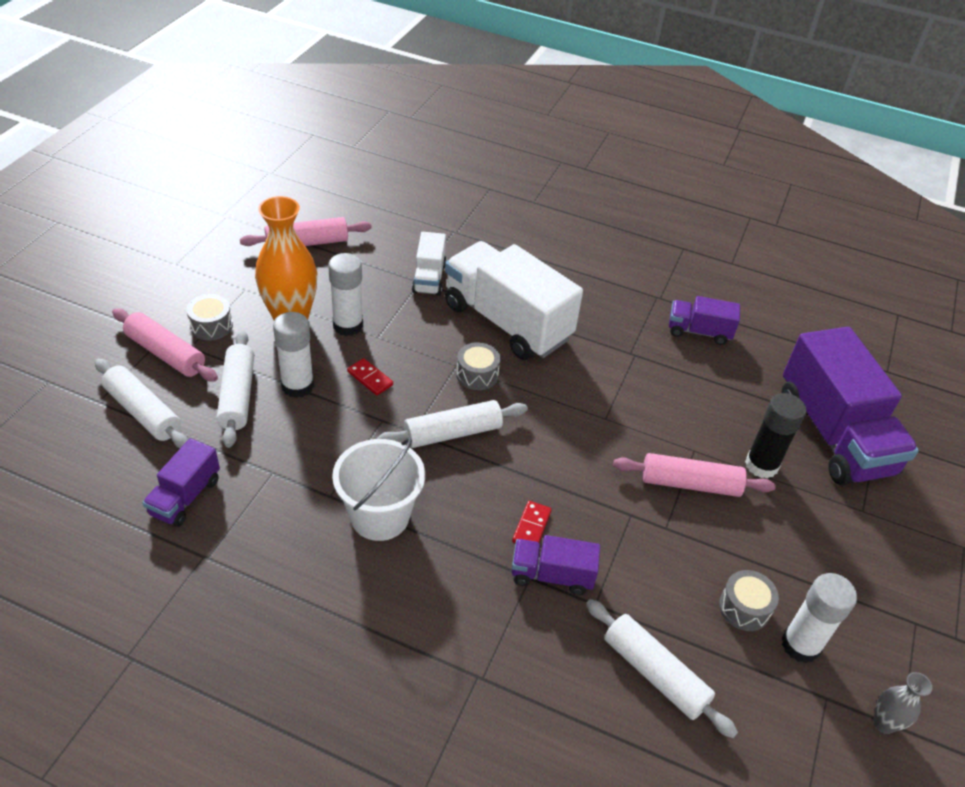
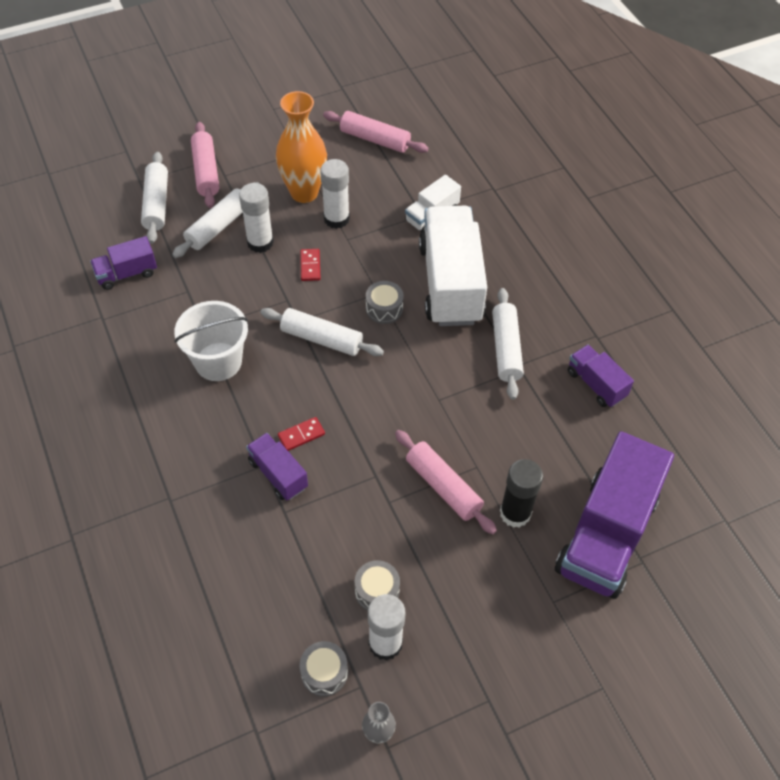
camera: 45 degrees right, 10 degrees up
grey drum [186,294,233,340] -> grey drum moved to [300,641,348,697]
white rolling pin [586,599,738,738] -> white rolling pin moved to [492,288,524,400]

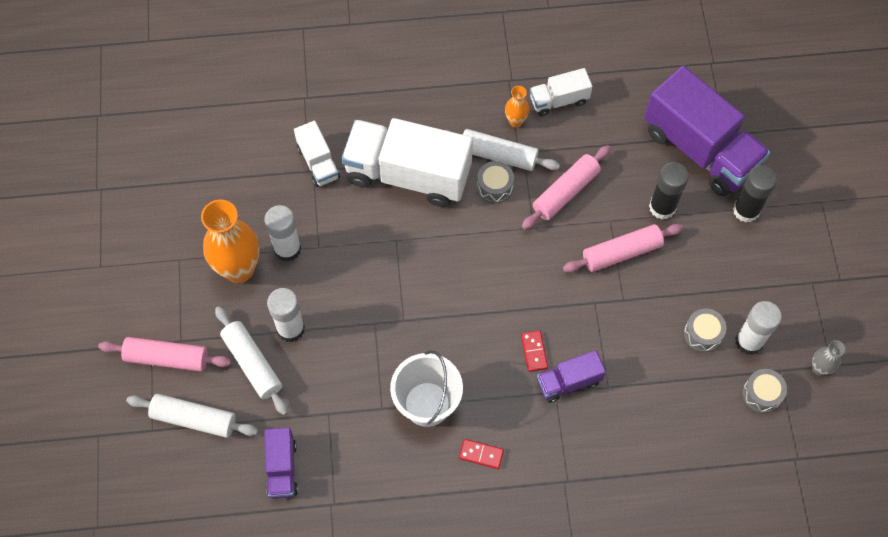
camera: 70 degrees left, 10 degrees up
white rolling pin [260,308,384,356] -> none
red domino [300,249,320,281] -> red domino moved to [459,439,504,469]
pink rolling pin [323,111,428,153] -> pink rolling pin moved to [522,145,611,230]
grey drum [366,281,404,324] -> grey drum moved to [477,161,514,203]
purple truck [568,345,634,407] -> white truck [530,68,592,116]
none -> orange vase [505,86,529,127]
none -> black glue stick [733,165,777,223]

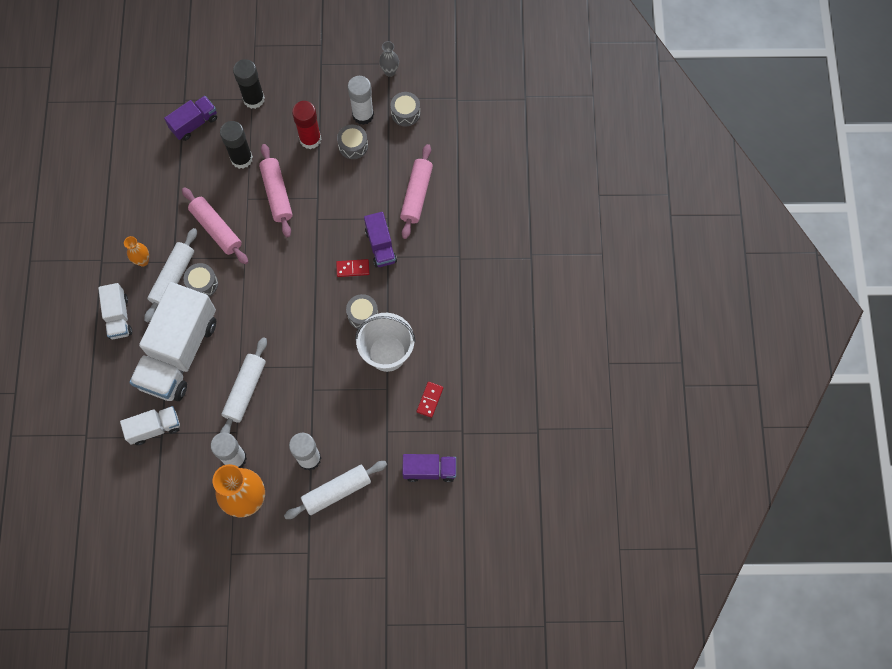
camera: 85 degrees left, 5 degrees up
pink rolling pin [98,337,231,371] -> pink rolling pin moved to [400,144,433,239]
white rolling pin [126,394,258,438] -> white rolling pin moved to [220,337,267,433]
red domino [459,439,504,469] -> red domino moved to [417,382,443,418]
white truck [530,68,592,116] -> white truck moved to [98,283,132,339]
purple truck [644,66,770,196] -> purple truck [164,96,217,141], size x0.49
none -> red glue stick [292,101,321,149]
none -> grey drum [346,294,378,329]

